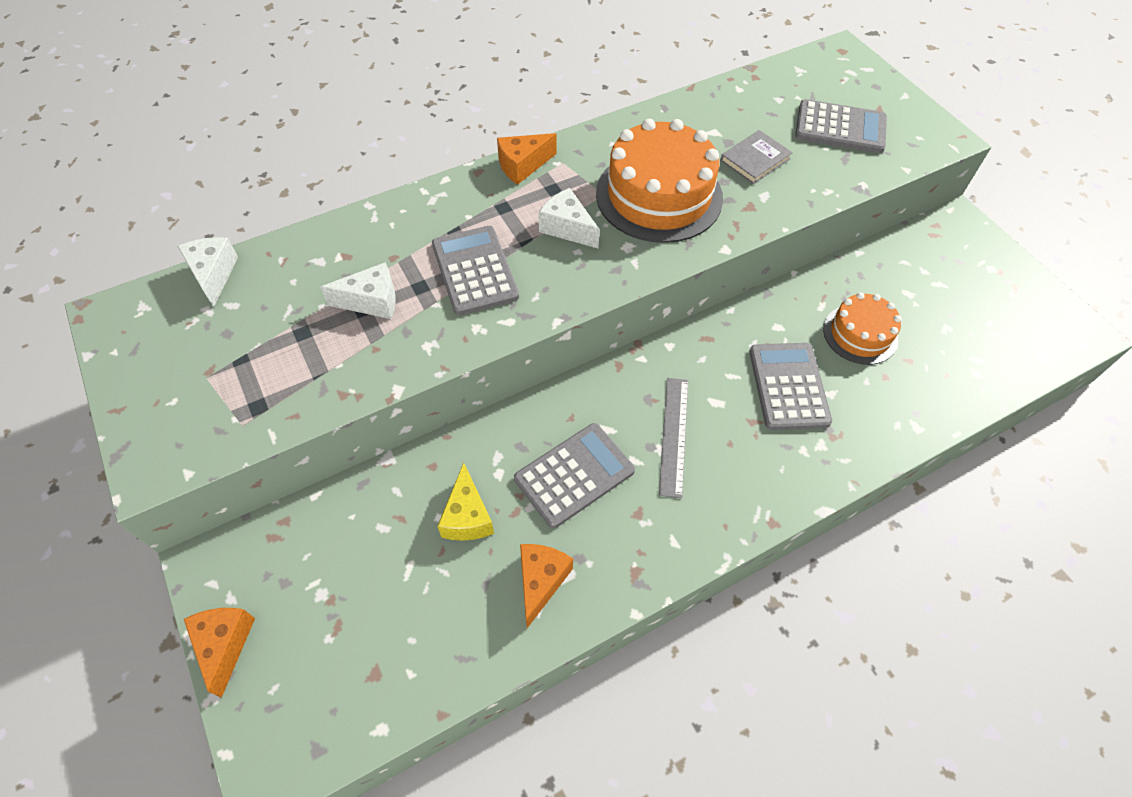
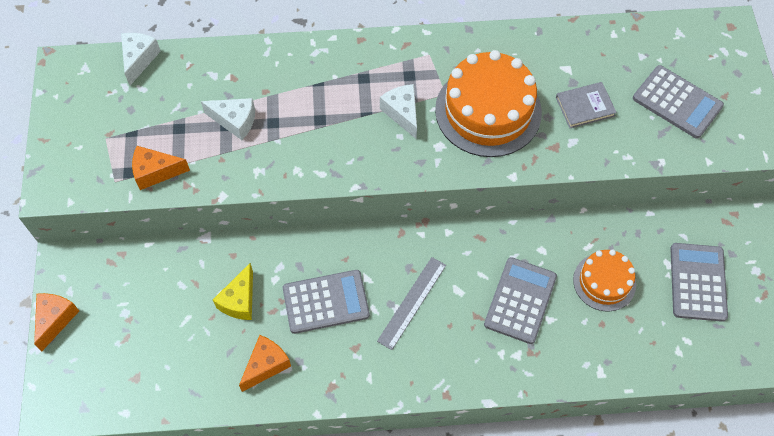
camera: 25 degrees right, 5 degrees up
grey calculator [432,226,519,315] -> grey calculator moved to [670,243,728,322]
orange cheese [497,133,557,185] -> orange cheese moved to [132,146,190,190]

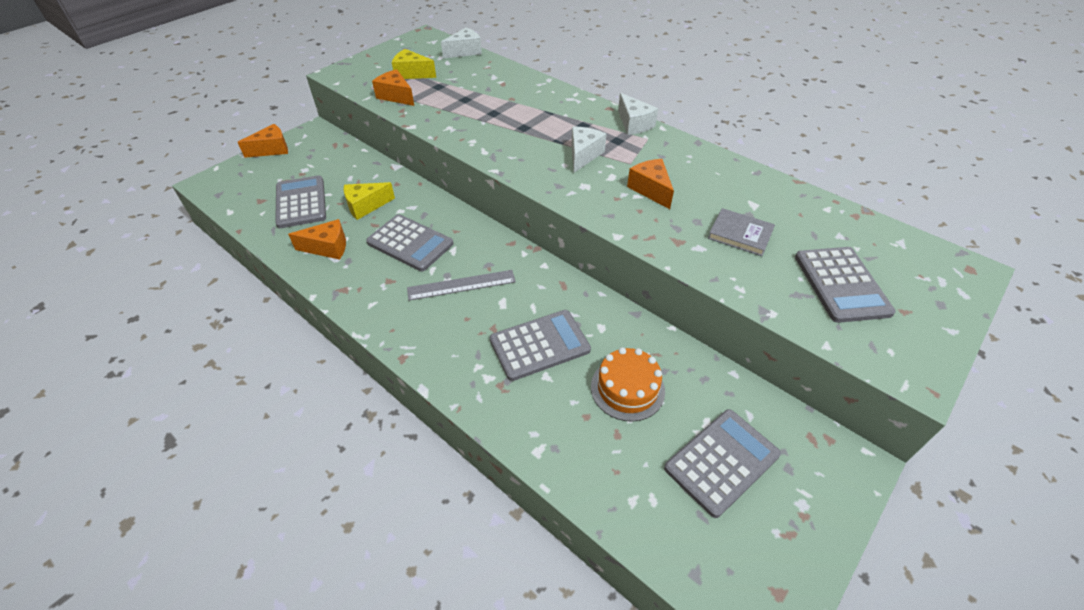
camera: 45 degrees right, 15 degrees down
white cheese [201,98,255,140] -> white cheese moved to [618,93,658,135]
orange cake [435,50,542,157] -> orange cheese [627,159,674,209]
none -> grey calculator [275,175,326,228]
none -> yellow cheese [392,49,436,79]

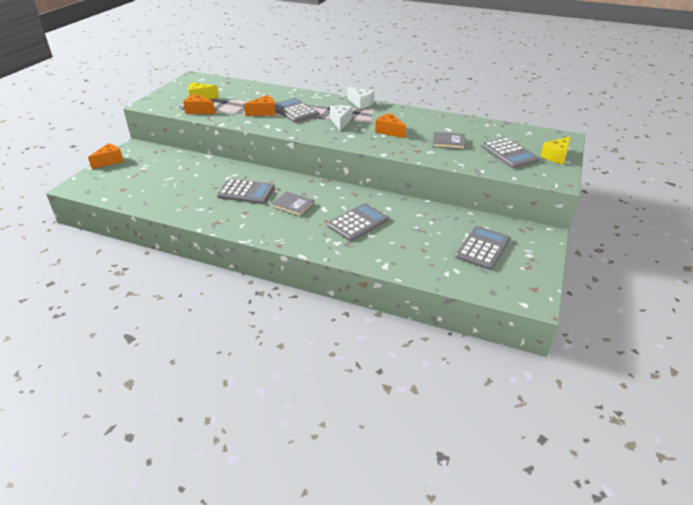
camera: 20 degrees left, 10 degrees down
grey calculator [275,175,326,228] -> grey calculator moved to [275,98,319,123]
orange cheese [288,219,346,260] -> orange cheese moved to [244,95,275,116]
yellow cheese [344,182,395,220] -> yellow cheese moved to [540,137,570,164]
grey ruler [407,270,516,301] -> grey book [272,191,314,217]
white cheese [441,28,482,58] -> none
orange cake [591,347,665,422] -> none

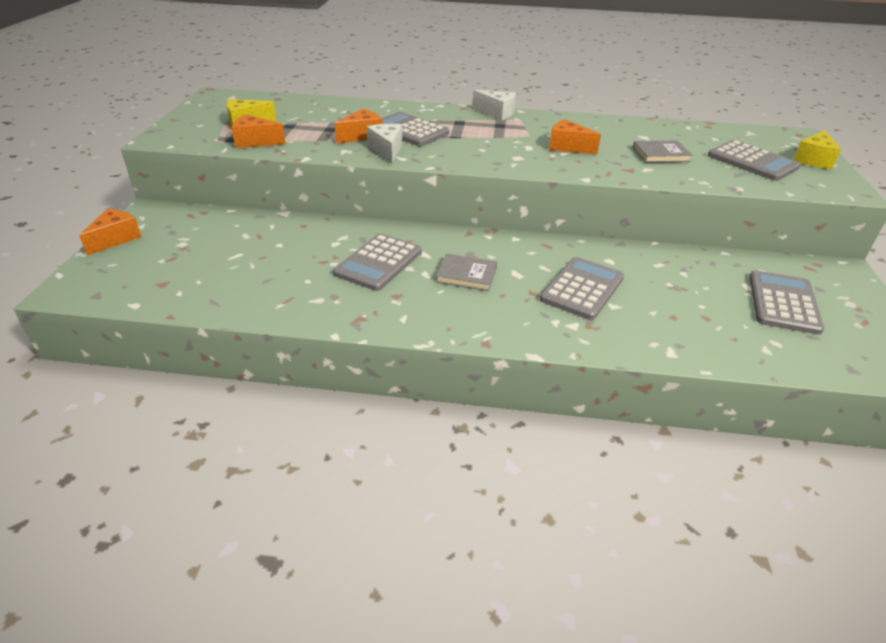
camera: 15 degrees left, 0 degrees up
grey calculator [217,178,275,204] -> grey calculator turned 120 degrees clockwise [333,234,421,291]
white cheese [330,105,352,131] -> white cheese moved to [367,124,402,164]

